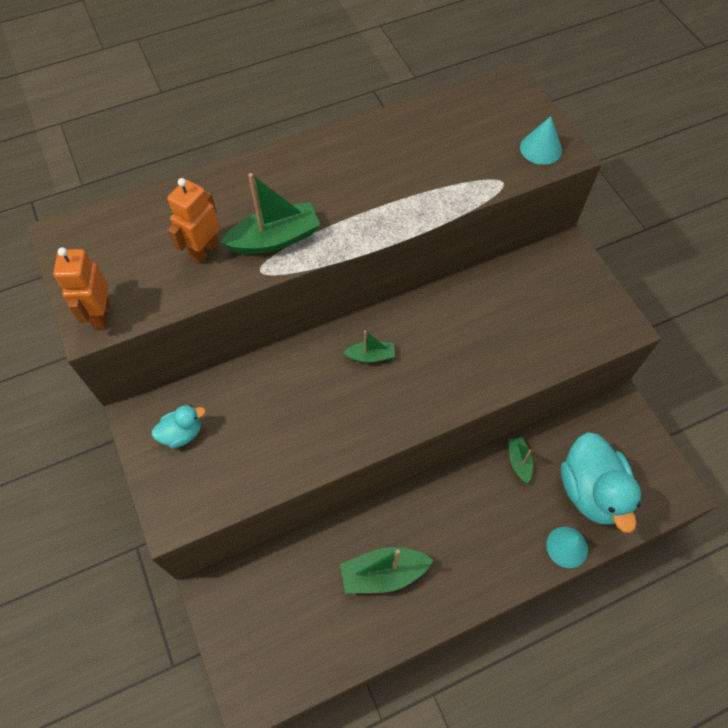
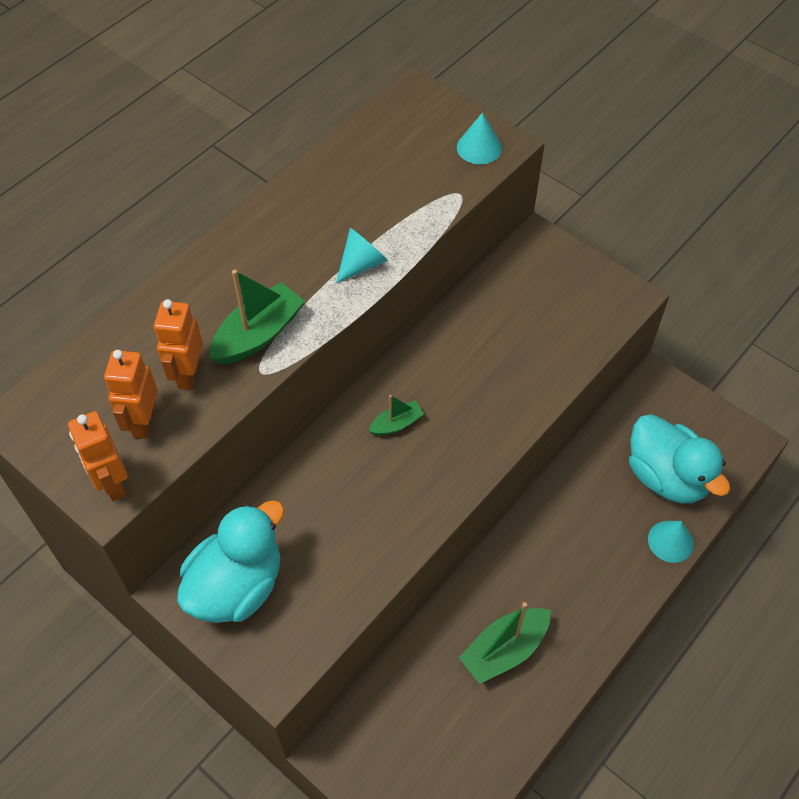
camera: 25 degrees left, 5 degrees down
turquoise duck [152,405,205,448] -> turquoise duck [177,500,285,623], size x2.04
green boat [509,437,533,484] -> none
none -> orange robot [104,350,158,439]
none -> turquoise cone [336,228,388,283]

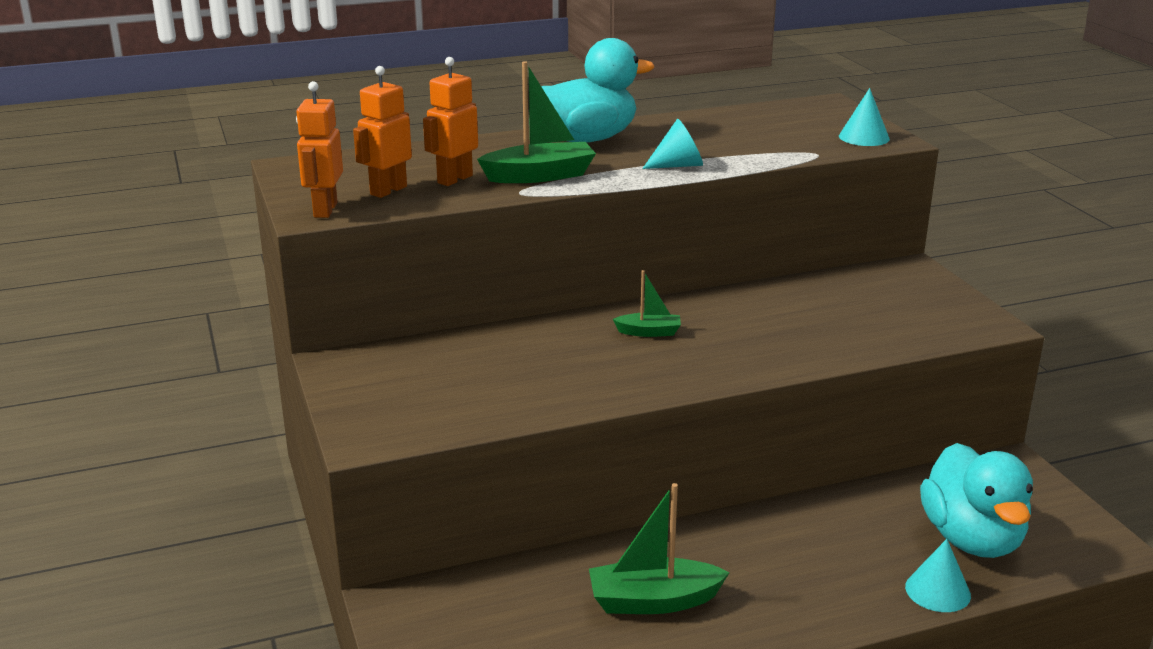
camera: 30 degrees right, 30 degrees down
turquoise duck [177,500,285,623] -> turquoise duck moved to [541,38,654,143]

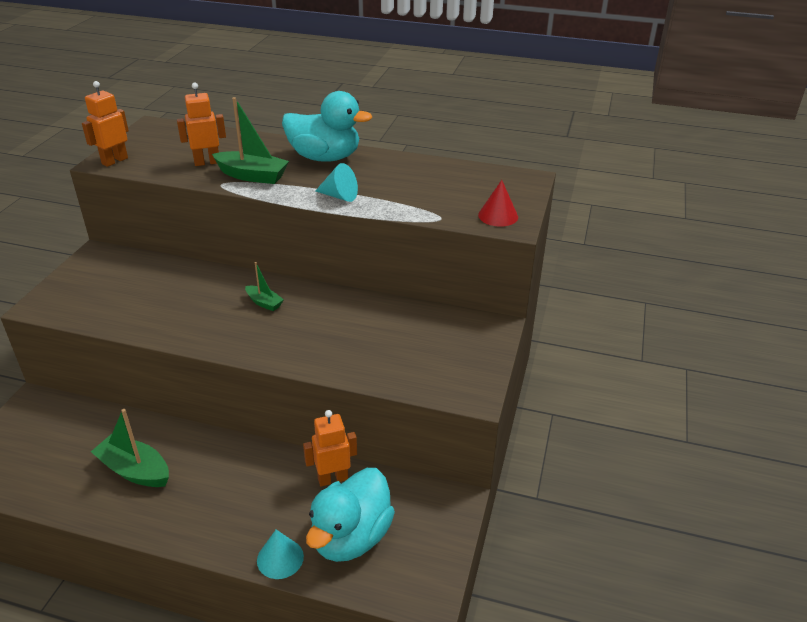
camera: 35 degrees right, 10 degrees up
orange robot [353,66,412,198] -> orange robot moved to [303,410,357,487]
turquoise cone [839,88,890,146] -> red cone [478,180,518,227]

